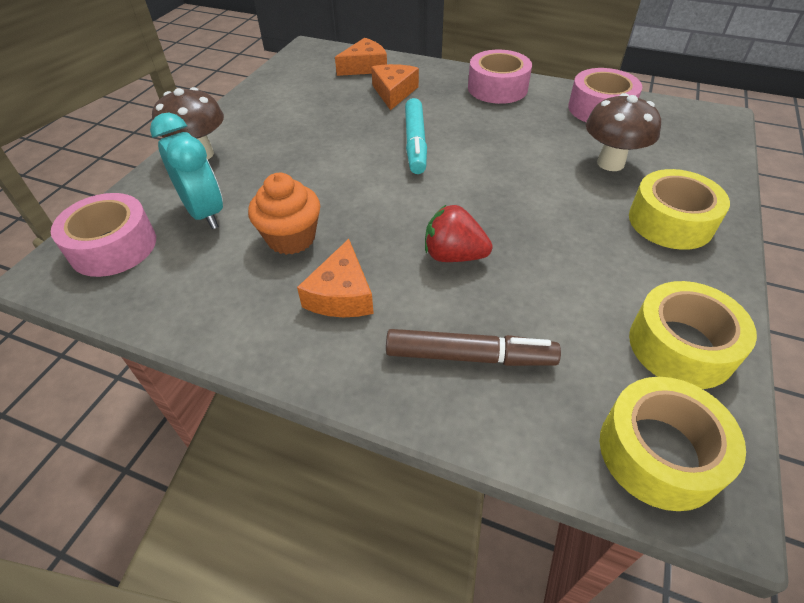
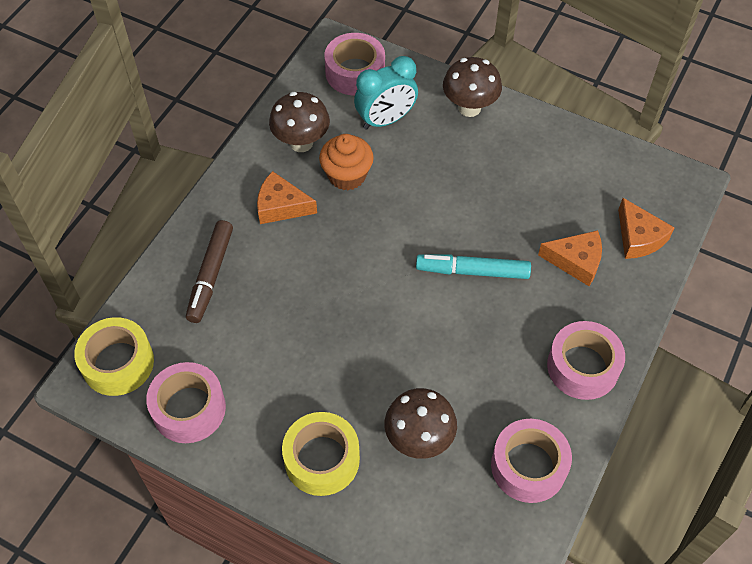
camera: 95 degrees right, 10 degrees up
red strawberry [425,204,493,262] -> none
yellow tape [629,281,757,389] -> pink tape [146,362,226,443]
none -> brown mushroom [269,92,330,152]

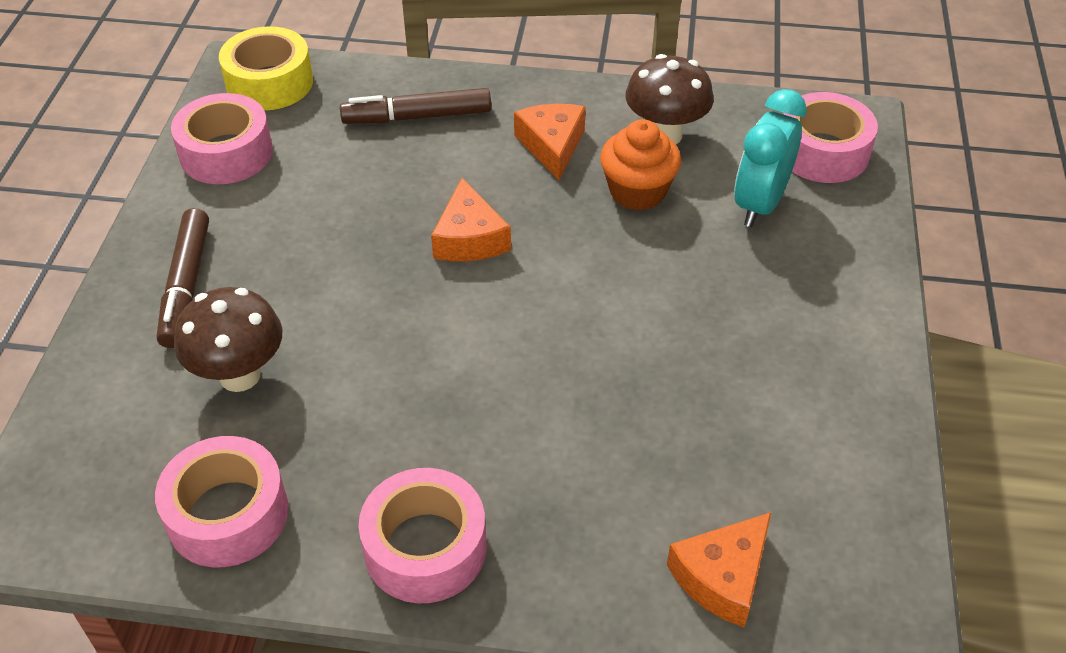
camera: 70 degrees right, 10 degrees down
yellow tape [282,412,360,496] -> brown marker [157,208,209,348]
turquoise clock [354,56,418,130] -> turquoise clock turned 75 degrees clockwise [734,89,807,227]
turquoise marker [416,254,531,279] -> none
brown mushroom [443,57,502,117] -> none
orange cheese [538,230,602,286] -> orange cheese moved to [431,178,511,261]

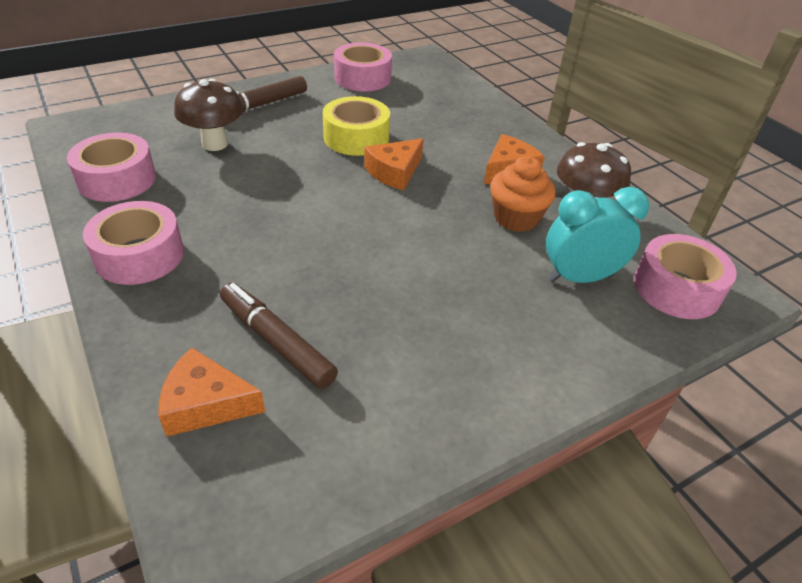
camera: 50 degrees right, 5 degrees down
yellow tape [219,26,313,111] -> yellow tape moved to [323,96,390,156]
brown marker [340,88,491,124] -> brown marker moved to [220,283,338,389]

